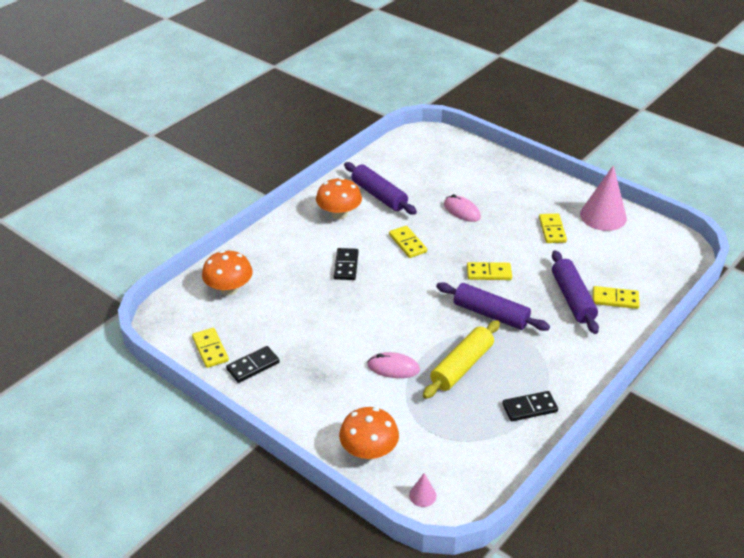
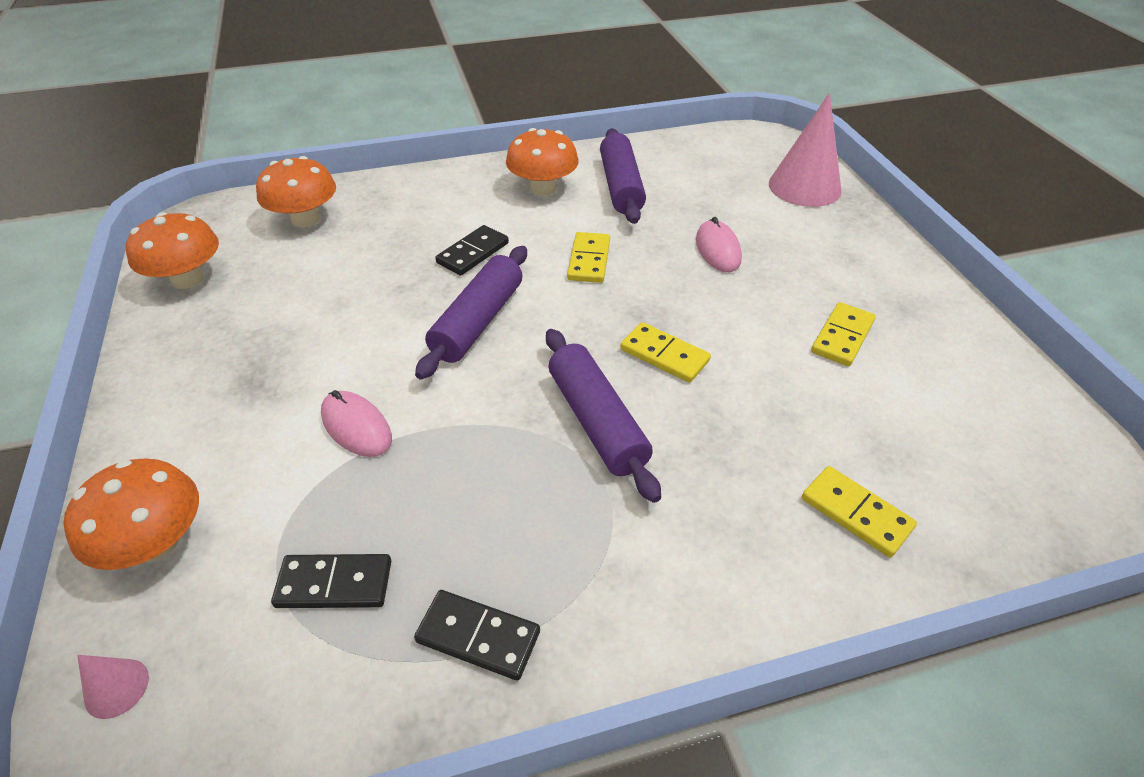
camera: 35 degrees right, 5 degrees up
yellow domino [192,328,229,368] -> orange mushroom [126,212,219,289]
black domino [226,346,280,383] -> black domino moved to [271,554,391,608]
yellow rolling pin [423,320,500,399] -> none
purple rolling pin [552,250,599,334] -> purple rolling pin moved to [415,246,527,380]
pink cone [580,165,627,231] -> pink cone moved to [769,93,842,207]

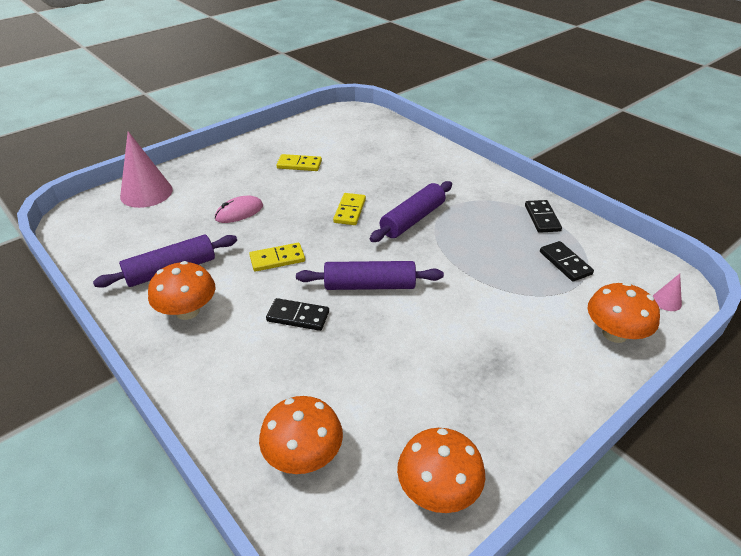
camera: 115 degrees left, 5 degrees down
pink mouse [321,390,392,457] -> none
yellow domino [802,466,917,557] -> none

